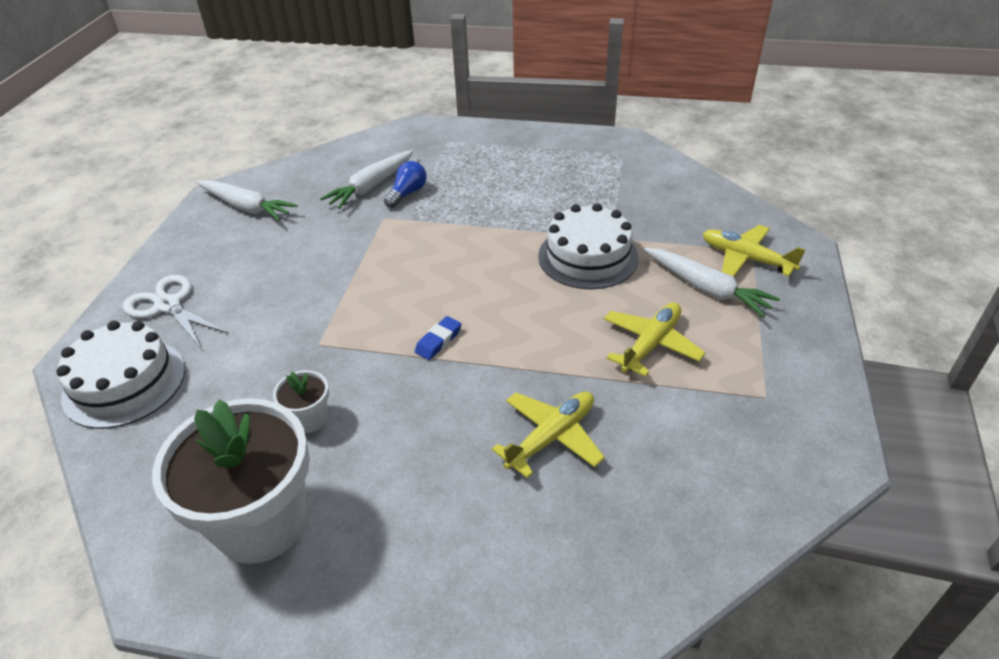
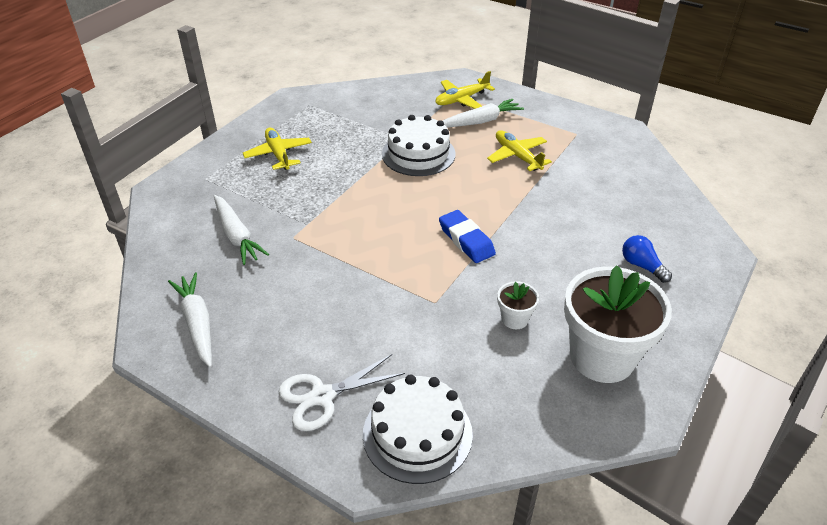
camera: 70 degrees left, 0 degrees up
white carrot [196,180,298,221] -> white carrot turned 75 degrees counterclockwise [168,272,212,367]
blue light bulb [384,161,427,208] -> blue light bulb moved to [622,235,672,283]
blue eraser [415,316,461,360] -> blue eraser [439,210,496,263], size x1.65
yellow plane [492,392,605,478] -> yellow plane moved to [243,128,312,170]

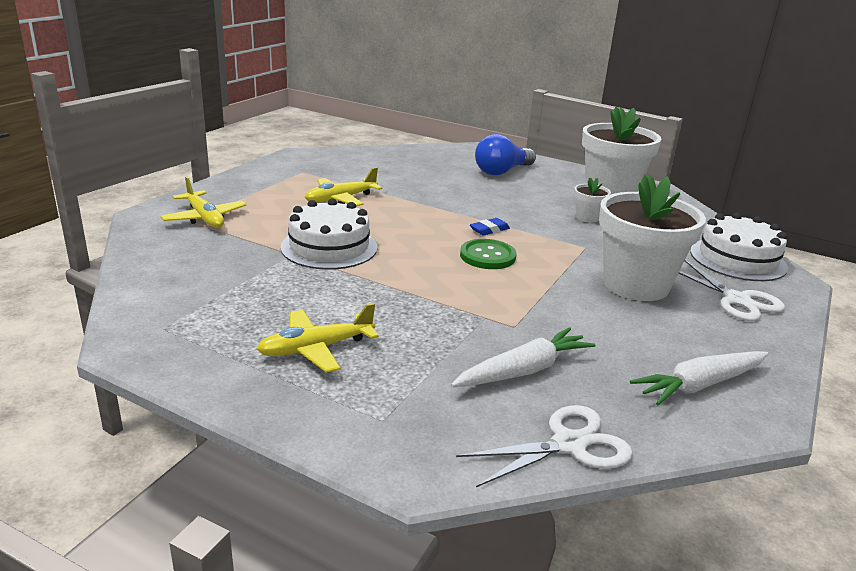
camera: 95 degrees left, 15 degrees down
blue eraser [439,210,496,263] -> blue eraser [470,218,510,235], size x0.61
white carrot [443,99,524,128] -> none
blue light bulb [622,235,672,283] -> blue light bulb [475,134,536,175], size x1.62
none -> white scissors [456,405,633,487]
none -> green button [460,239,516,269]
none -> white flower pot [599,174,706,301]

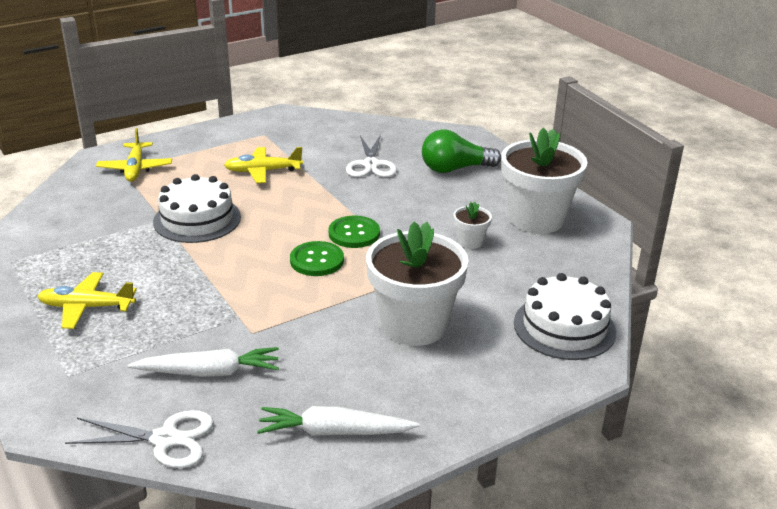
camera: 30 degrees right, 5 degrees up
blue eraser [470,218,510,235] -> green button [329,216,380,248]
blue light bulb [475,134,536,175] -> green light bulb [422,129,501,173]
white scissors [679,260,785,321] -> white scissors moved to [346,134,397,177]

